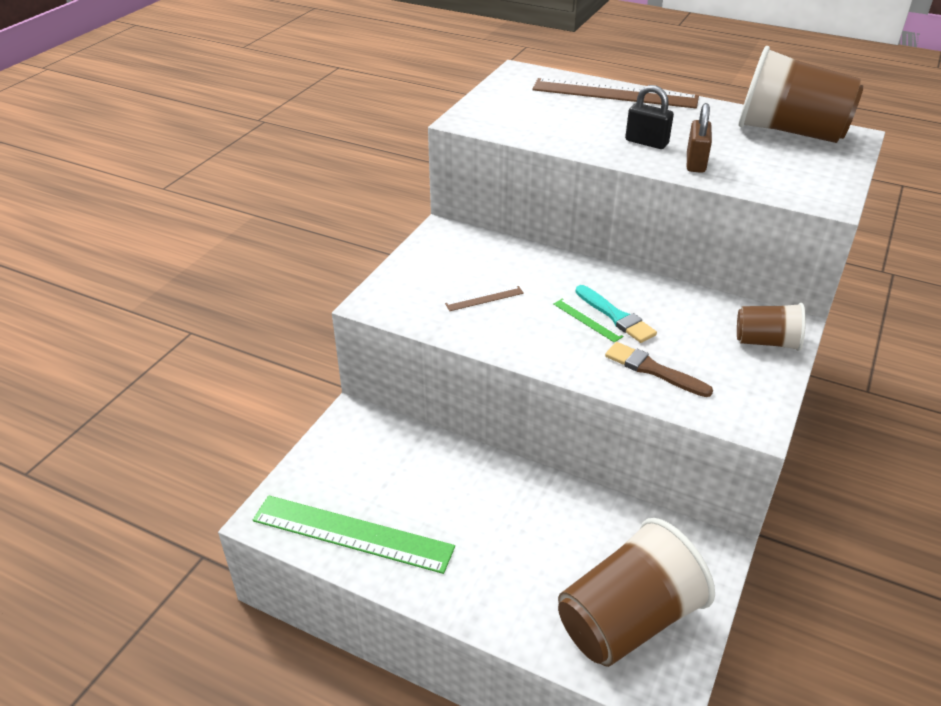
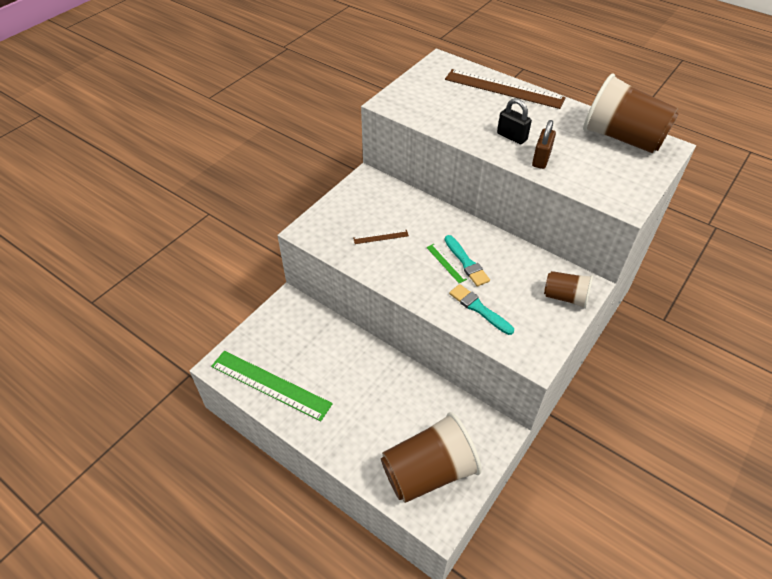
camera: 10 degrees right, 10 degrees up
brown brush [605,342,713,397] -> turquoise brush [449,284,514,335]

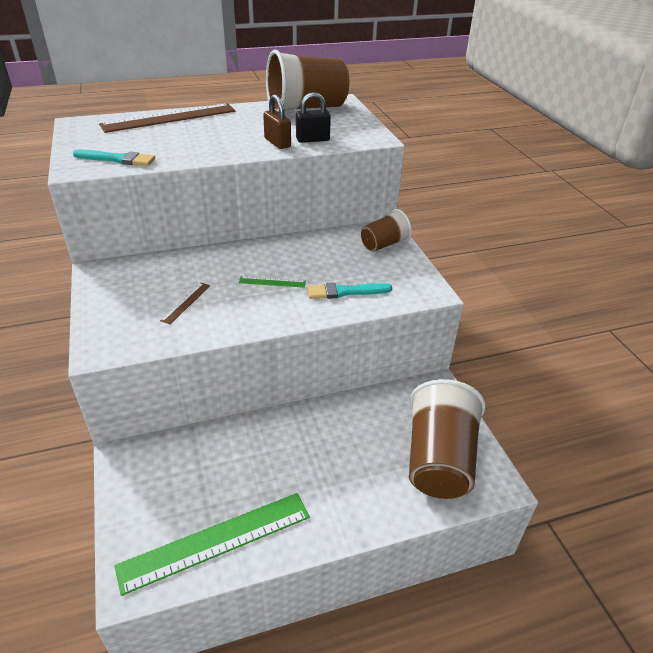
camera: 55 degrees left, 10 degrees down
turquoise brush [445,235,490,286] -> turquoise brush moved to [73,149,155,166]
black padlock [497,98,532,144] -> black padlock moved to [296,92,331,143]

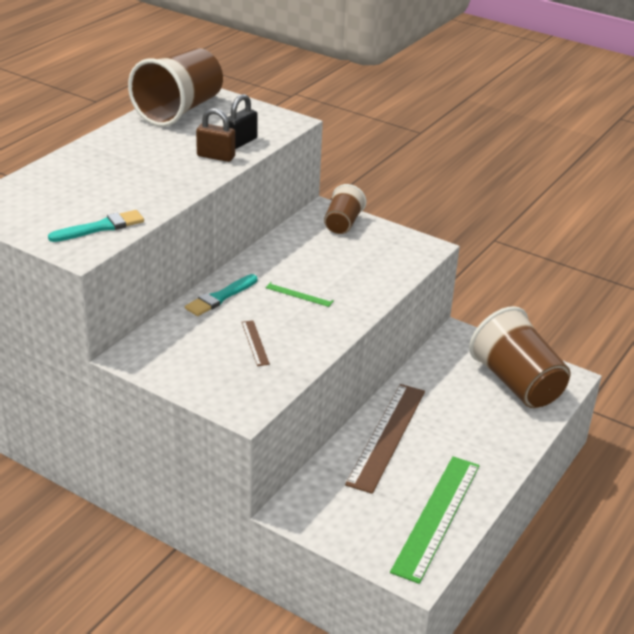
camera: 40 degrees left, 5 degrees down
brown ruler [99,103,235,133] -> brown ruler moved to [345,384,425,494]
green ruler [239,276,306,288] -> green ruler turned 60 degrees clockwise [266,282,334,307]
turquoise brush [307,283,392,299] -> turquoise brush moved to [185,274,258,316]

